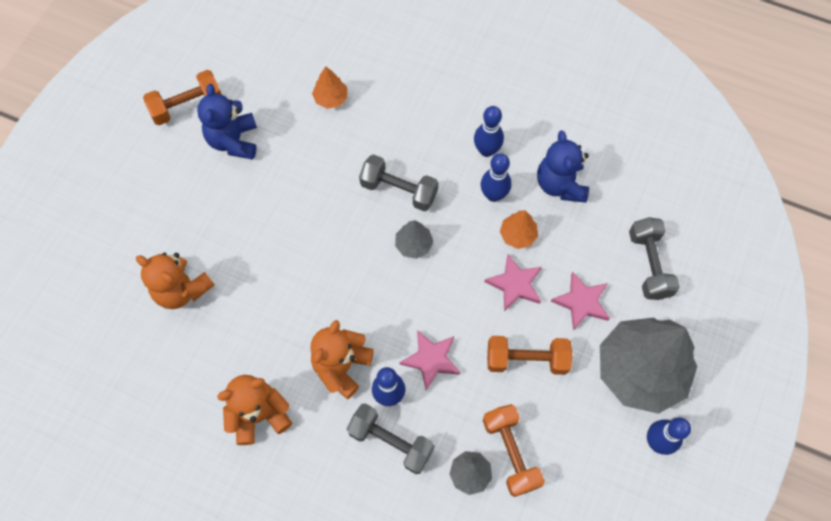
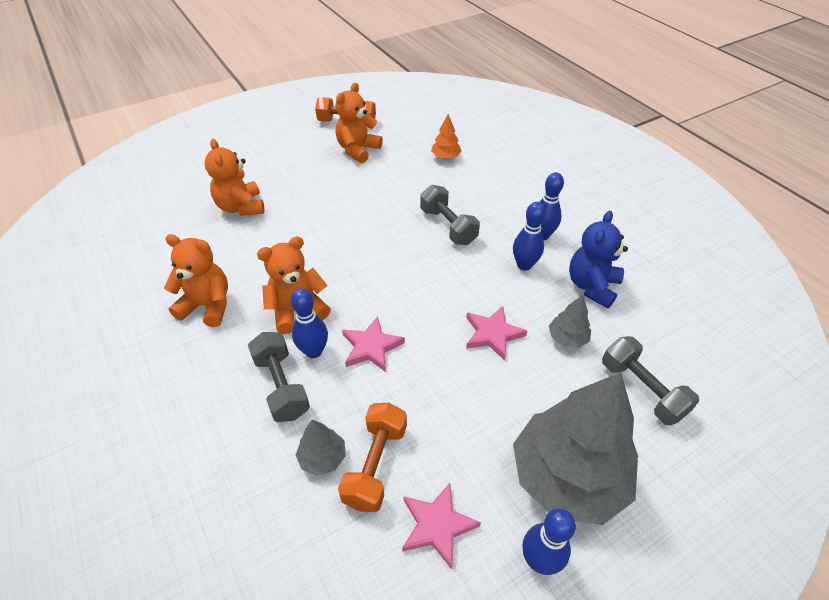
camera: 35 degrees right, 20 degrees down
blue teddy bear [197,84,257,160] -> orange teddy bear [336,83,383,163]
grey tree [395,221,434,259] -> grey tree moved to [549,295,591,348]
orange dumbbell [487,336,572,375] -> none
orange tree [500,210,538,249] -> none
pink star [551,272,610,331] -> pink star moved to [402,483,481,569]
grey dumbbell [629,217,680,300] -> grey dumbbell turned 60 degrees counterclockwise [602,336,699,426]

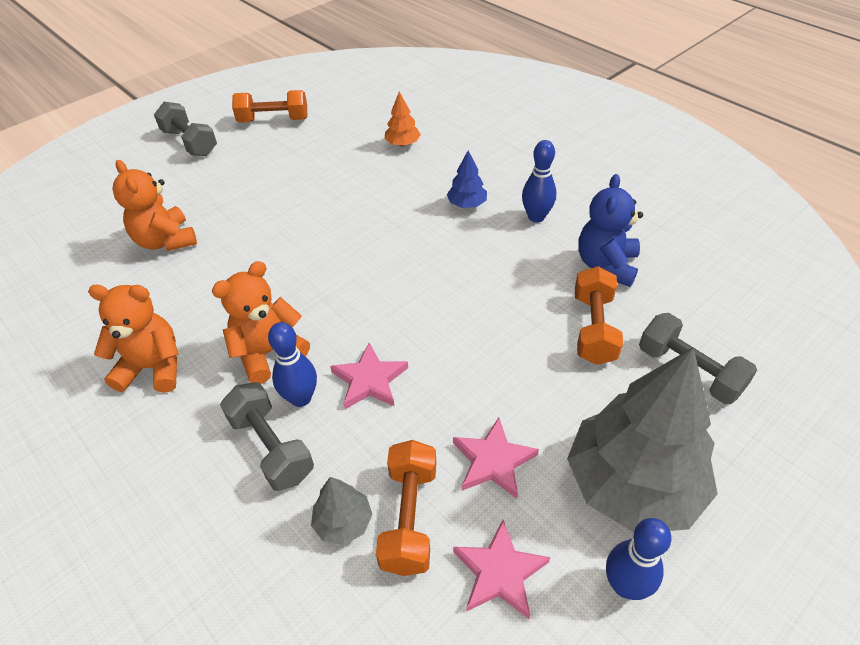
camera: 10 degrees left, 0 degrees up
orange teddy bear [336,83,383,163] -> none
grey dumbbell [420,185,480,245] -> grey dumbbell moved to [154,102,217,156]
pink star [466,306,527,361] -> pink star moved to [453,418,539,499]
blue bowling pin [513,202,546,271] -> none
grey tree [549,295,591,348] -> orange dumbbell [575,266,623,365]
none -> blue tree [447,151,487,208]

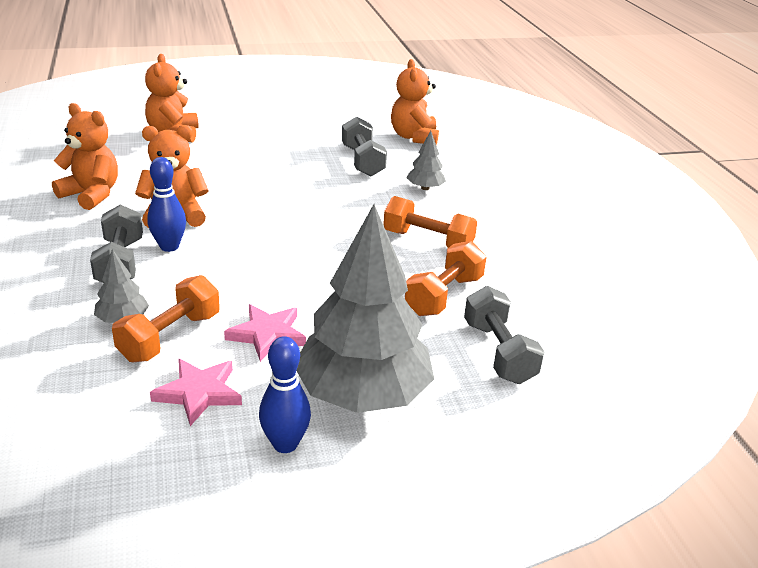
camera: 25 degrees right, 15 degrees down
grey dumbbell [154,102,217,156] -> grey dumbbell moved to [342,117,387,177]
orange dumbbell [232,90,307,123] -> orange dumbbell moved to [383,196,477,248]
pink star [330,342,408,409] -> none
orange tree [385,91,421,146] -> orange teddy bear [391,59,439,145]
blue tree [447,151,487,208] -> grey tree [407,131,446,190]
blue bowling pin [522,140,556,222] -> none
blue teddy bear [578,174,643,287] -> none

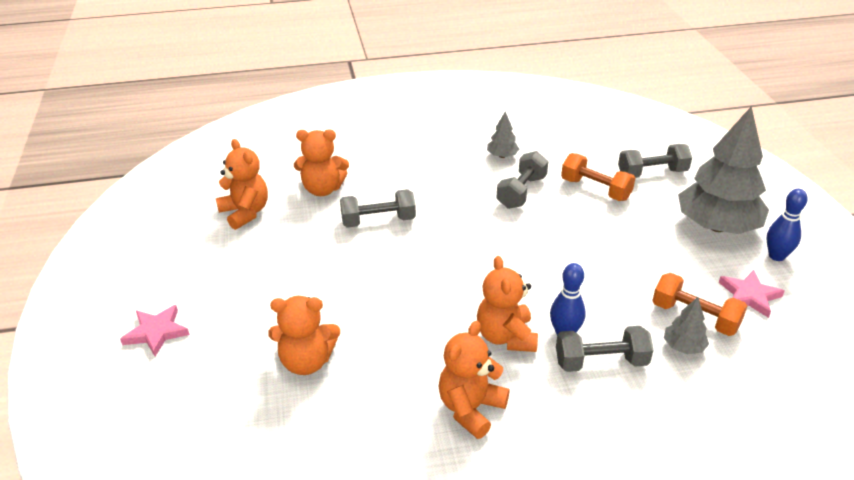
camera: 85 degrees left, 5 degrees up
pink star [224,304,306,362] -> pink star moved to [120,305,190,357]
orange dumbbell [383,196,477,248] -> grey dumbbell [496,151,548,209]
grey tree [407,131,446,190] -> grey tree moved to [487,111,519,158]
none -> orange teddy bear [216,139,268,230]

